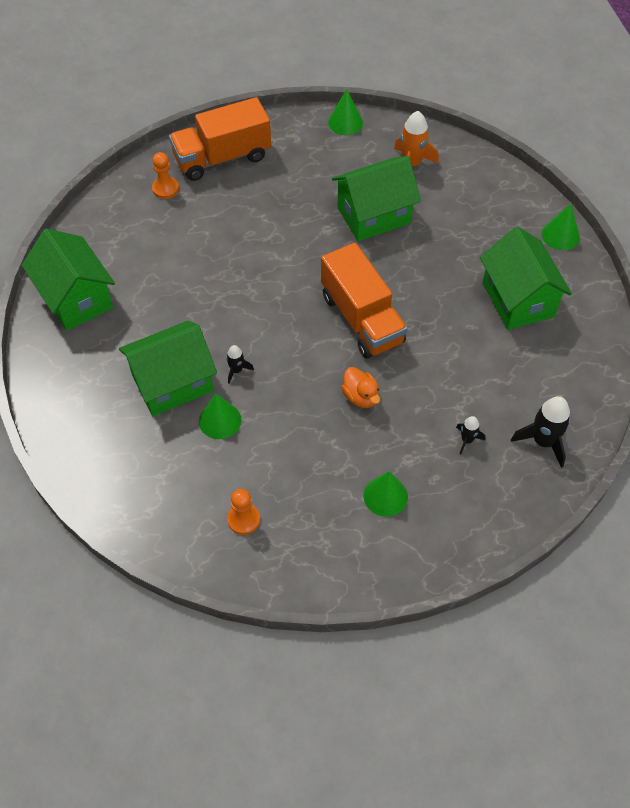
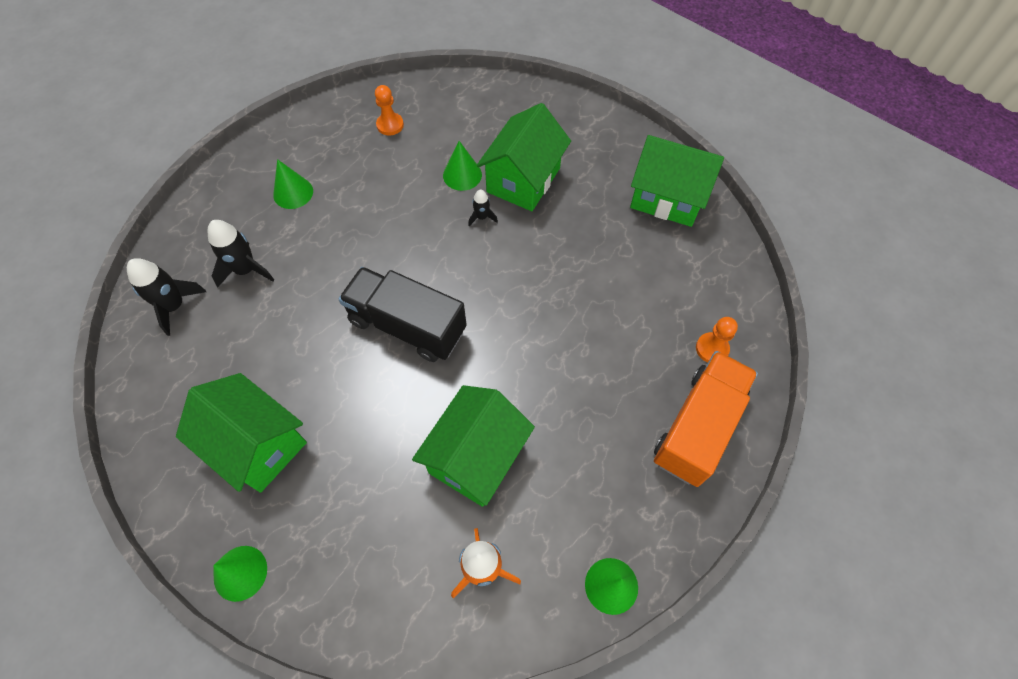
camera: 145 degrees right, 5 degrees up
orange truck [321,243,408,359] -> black truck [339,267,467,362]
orange duck [341,367,380,408] -> none
black rocket [456,416,485,454] -> black rocket [208,220,274,287], size x1.83

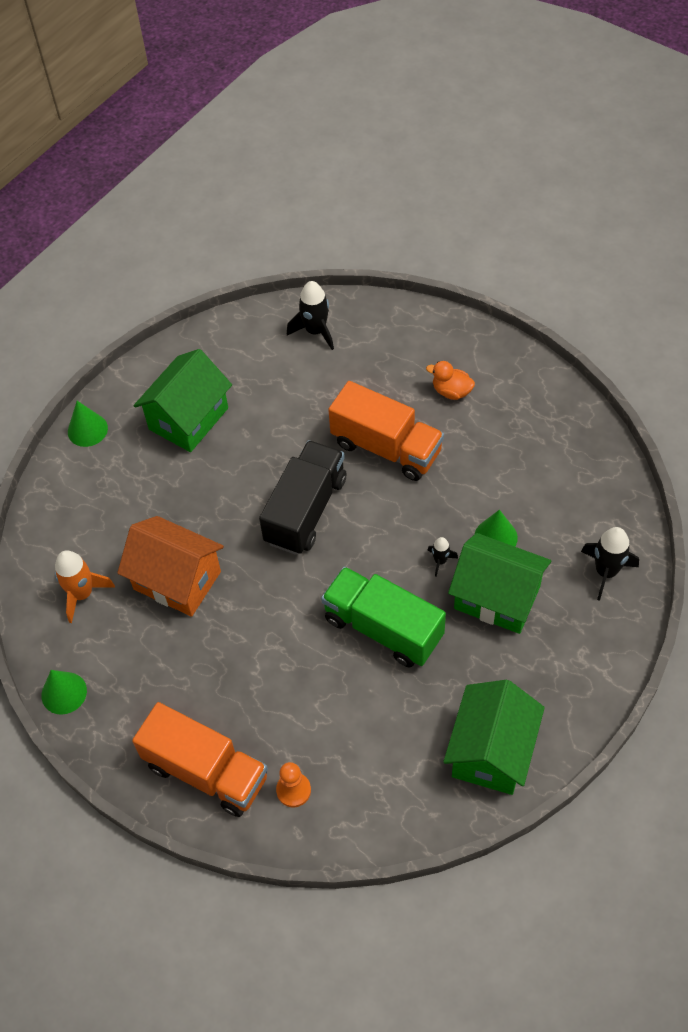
camera: 90 degrees right, 5 degrees down
black rocket [208,220,274,287] -> black rocket moved to [581,527,639,601]
green cone [273,159,313,209] -> orange duck [426,361,475,400]
orange pawn [375,85,404,136] -> none
green house [412,385,535,507] -> orange house [117,516,224,617]
none -> green truck [321,567,446,667]
none -> orange truck [328,381,444,481]

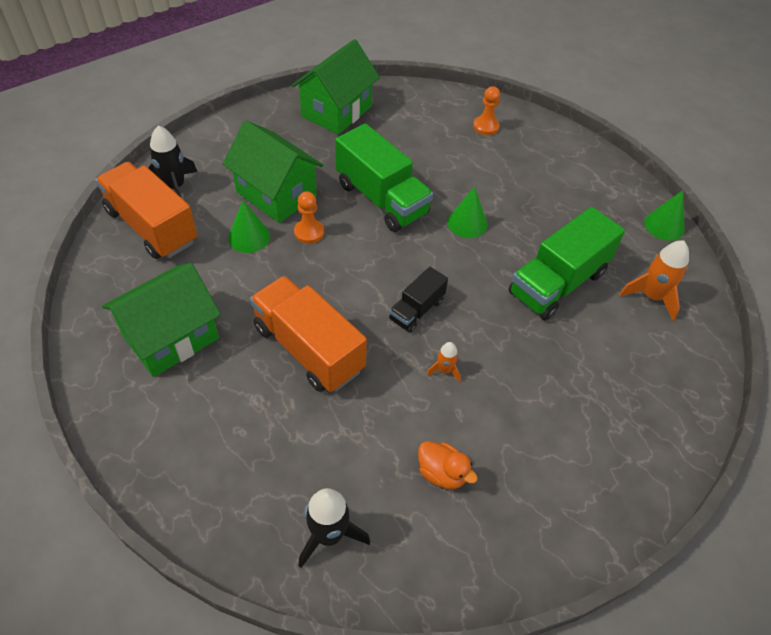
camera: 170 degrees left, 5 degrees down
green cone [68,401,108,447] -> green cone moved to [447,187,488,238]
orange house [117,516,224,617] -> green truck [508,207,625,320]
orange truck [132,702,268,817] -> orange truck moved to [95,162,197,259]
green house [134,349,232,452] -> green house moved to [102,263,221,377]
black truck [259,440,346,555] -> black truck [389,267,448,333], size x0.54
orange duck [426,361,475,400] -> orange duck moved to [418,441,478,489]
black rocket [427,537,458,577] -> orange pawn [294,191,324,244]
none -> orange rocket [426,342,461,383]

